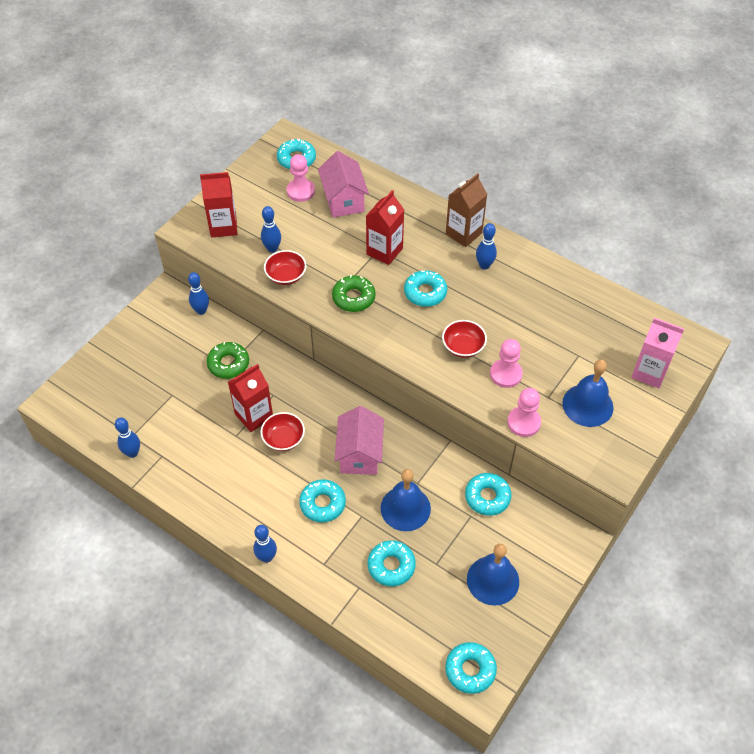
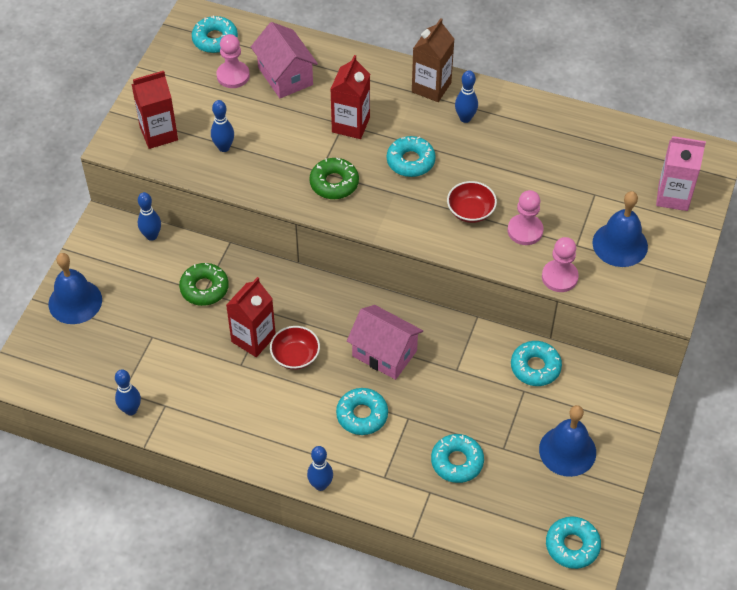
camera: 15 degrees left, 0 degrees up
red bowl [264,250,306,285] -> none
pink house [335,406,384,475] -> pink house turned 45 degrees counterclockwise [347,305,423,380]
blue bell [381,469,431,531] -> blue bell moved to [49,253,102,324]

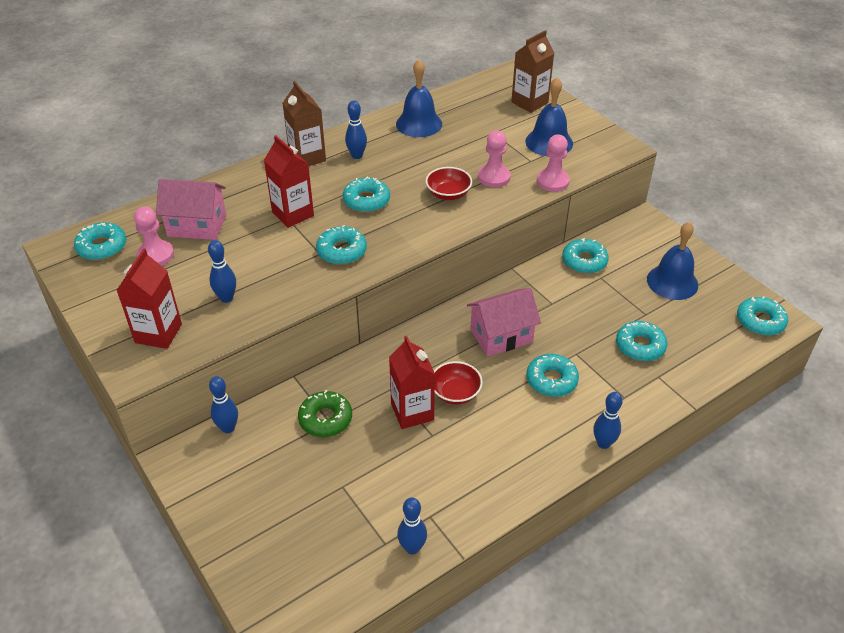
camera: 55 degrees left, 10 degrees down
blue bell [49,253,102,324] -> blue bell moved to [396,59,442,137]
green donut [310,158,359,199] -> turquoise donut [316,225,367,265]
pink carton [656,136,706,211] -> brown carton [511,30,554,113]

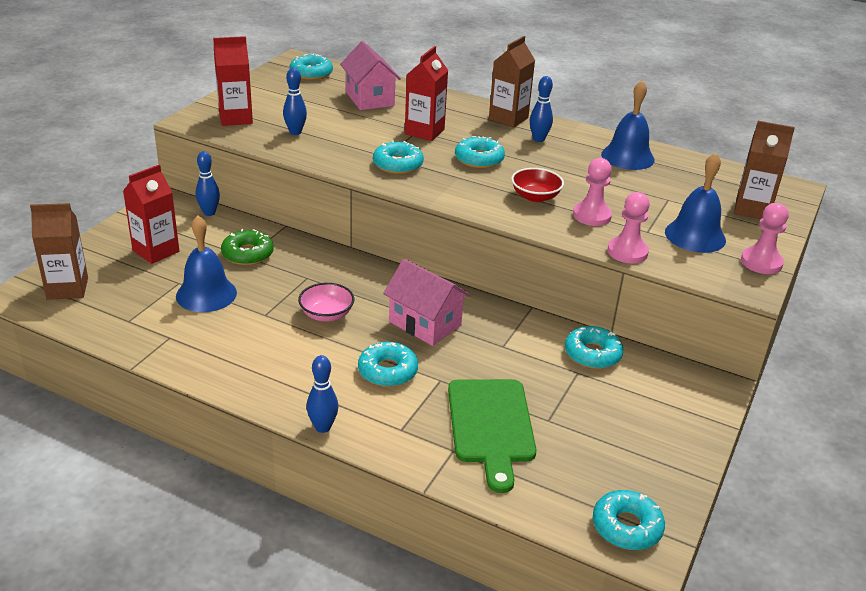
camera: 60 degrees right, 10 degrees down
pink pawn [134,206,174,266] -> pink pawn moved to [741,203,789,274]
red carton [389,336,435,429] -> red carton moved to [123,165,179,264]
blue bowling pin [397,498,427,554] -> none
red bowl [434,361,483,405] -> pink bowl [298,283,354,322]
turquoise donut [616,321,667,361] -> green cutting board [448,379,537,493]
blue bell [647,222,698,300] -> blue bell moved to [176,216,237,312]
none -> brown carton [30,203,88,300]

